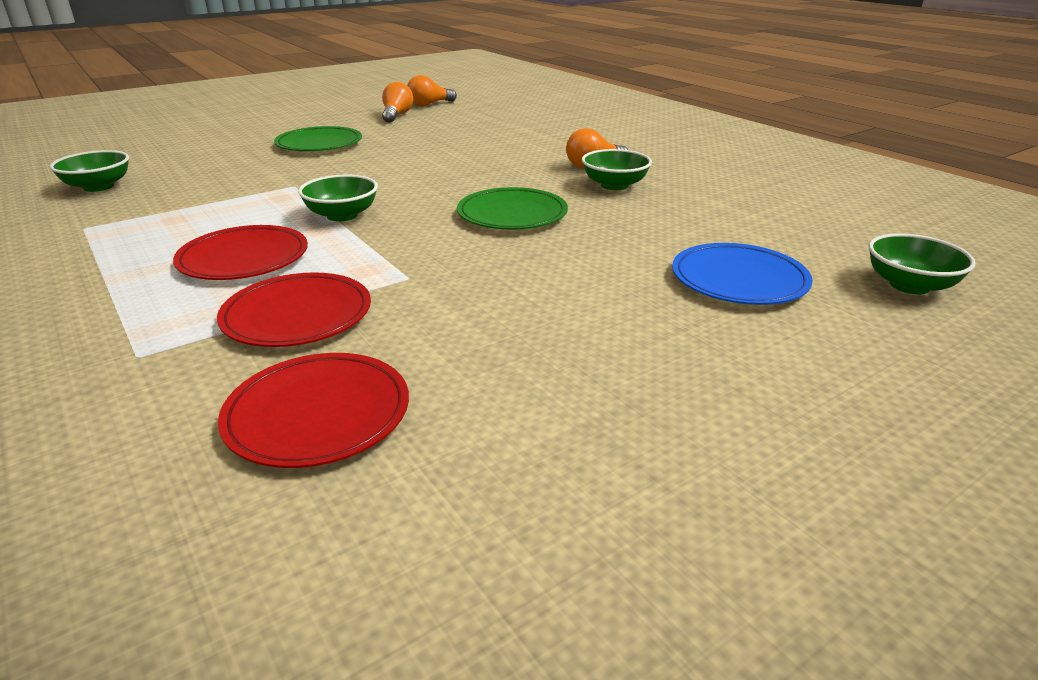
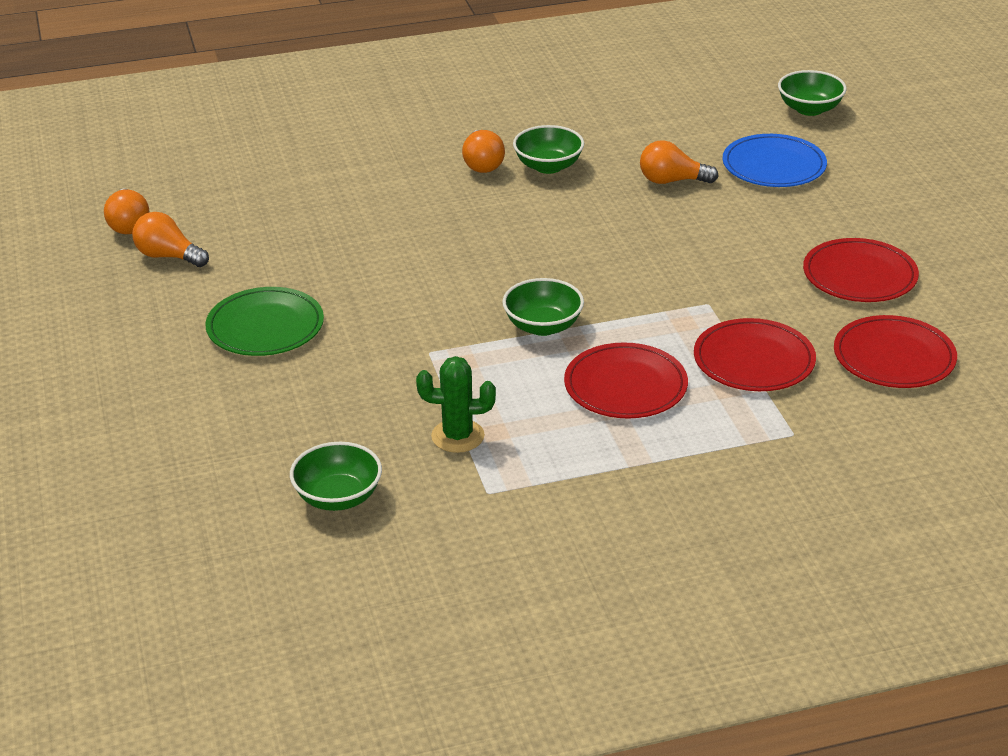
camera: 70 degrees left, 5 degrees up
green plate [457,187,568,230] -> none
none -> green cactus [416,356,496,453]
none -> orange light bulb [640,140,719,184]
none -> red plate [803,238,919,302]

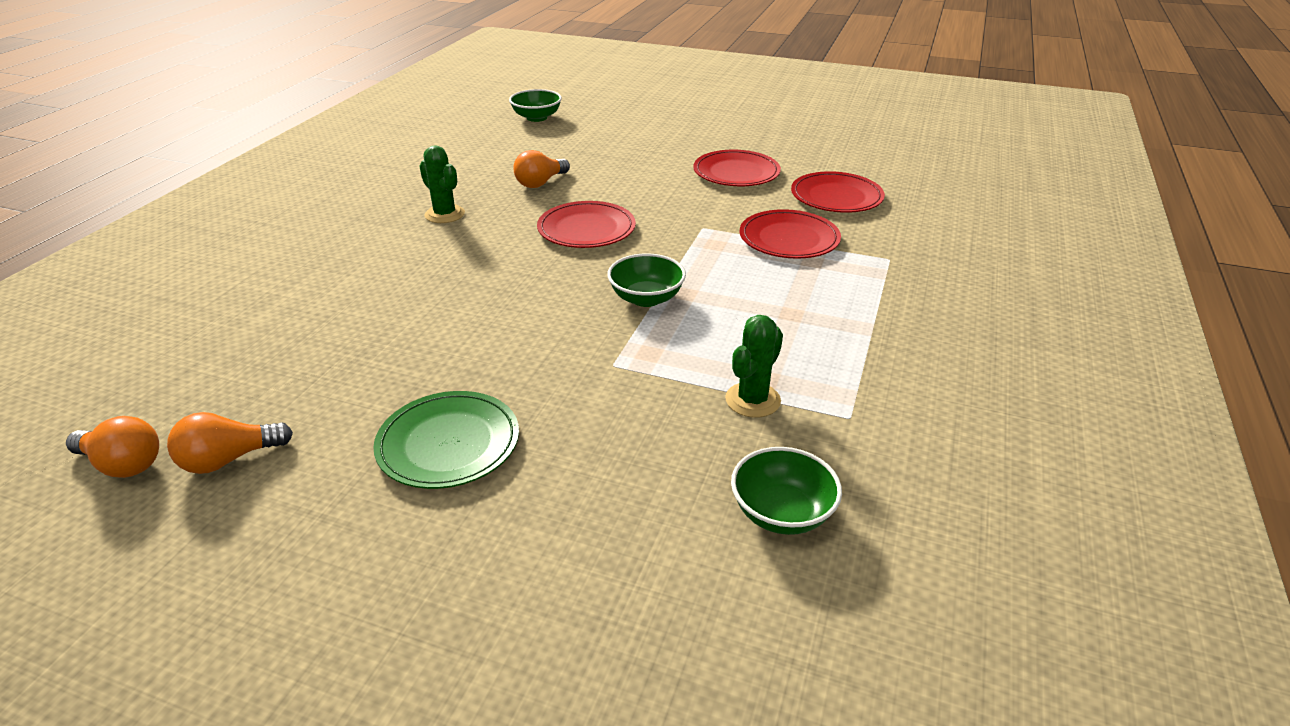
camera: 55 degrees left, 0 degrees up
orange light bulb [462,130,505,173] -> none
green bowl [513,125,584,174] -> green cactus [419,145,465,223]
red plate [564,342,688,418] -> red plate moved to [537,201,636,248]
blue plate [723,134,827,187] -> none

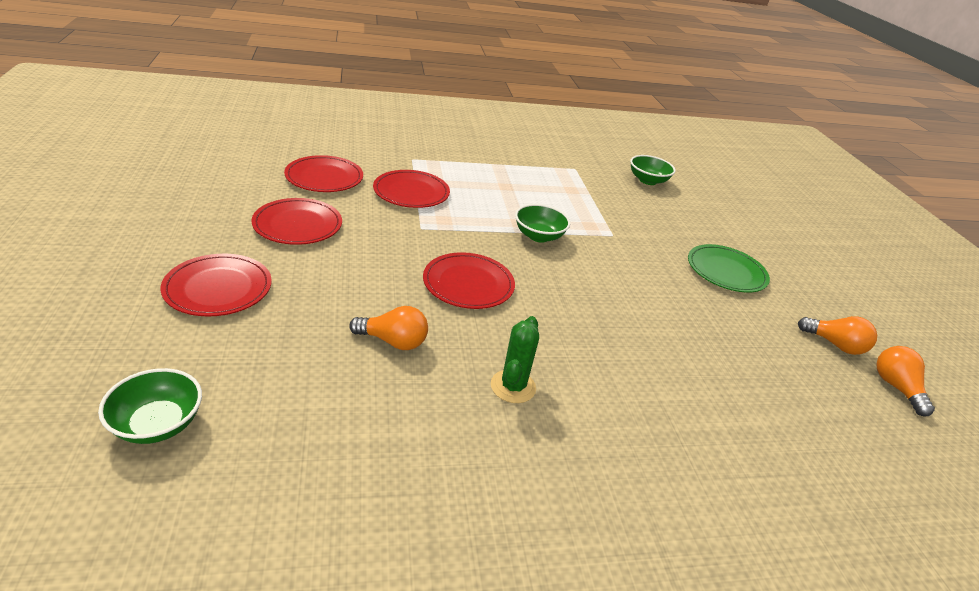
camera: 125 degrees left, 0 degrees up
green cactus [725,315,783,418] -> none
none -> red plate [161,254,272,317]

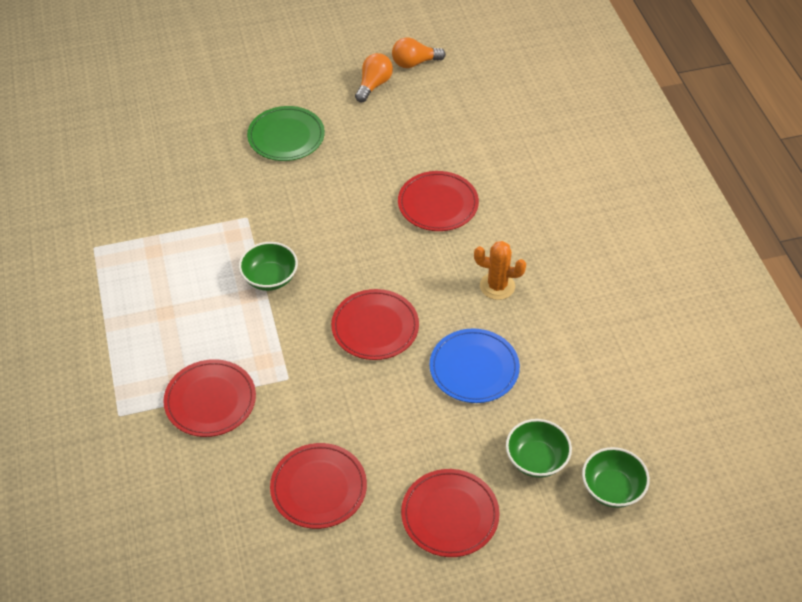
camera: 90 degrees left, 15 degrees up
red plate [284,155,363,192] -> red plate moved to [398,171,479,231]
orange light bulb [349,306,428,350] -> blue plate [430,328,520,403]
green cactus [491,316,539,403] -> orange cactus [474,241,526,300]
green bowl [630,155,676,185] -> green bowl moved to [506,419,572,478]

